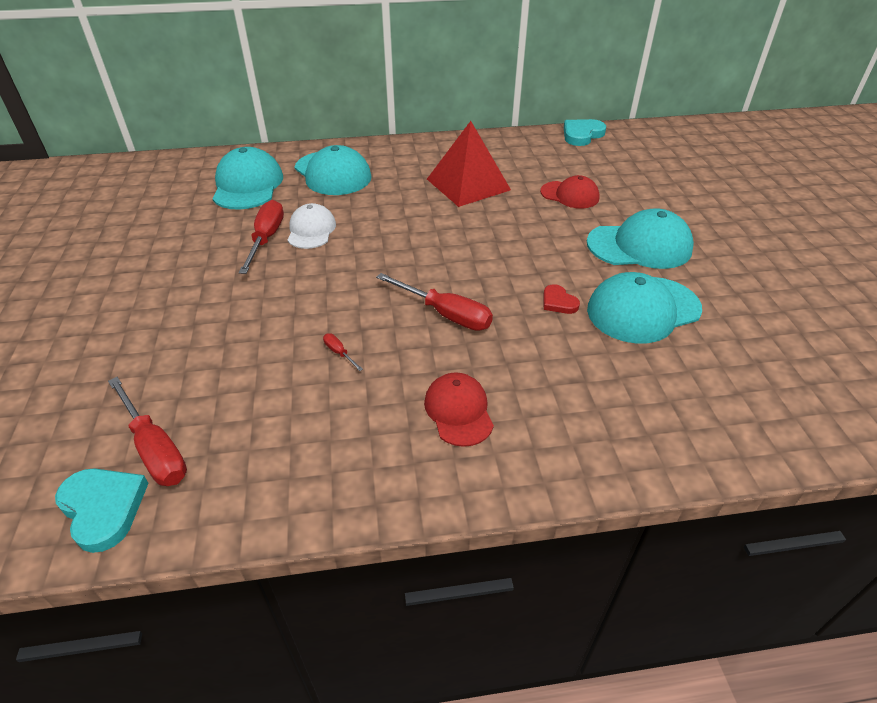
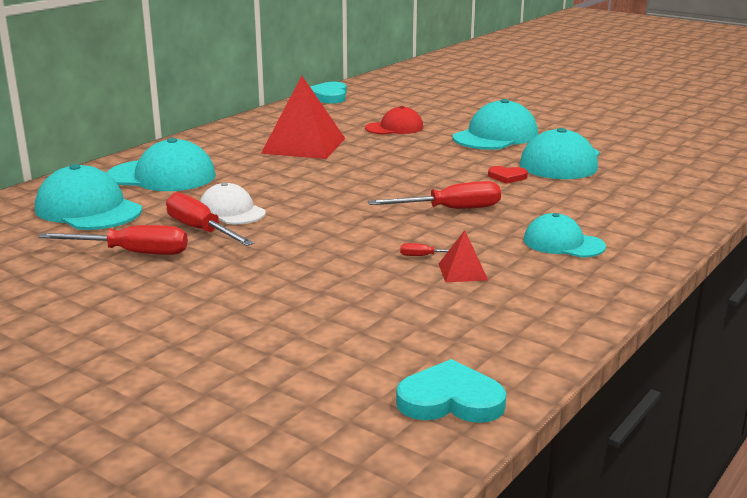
camera: 45 degrees left, 20 degrees down
red screwdriver [108,377,187,486] -> red screwdriver moved to [39,225,188,255]
red cap [424,372,494,447] -> turquoise cap [524,213,606,258]
none -> red pyramid [439,230,488,282]

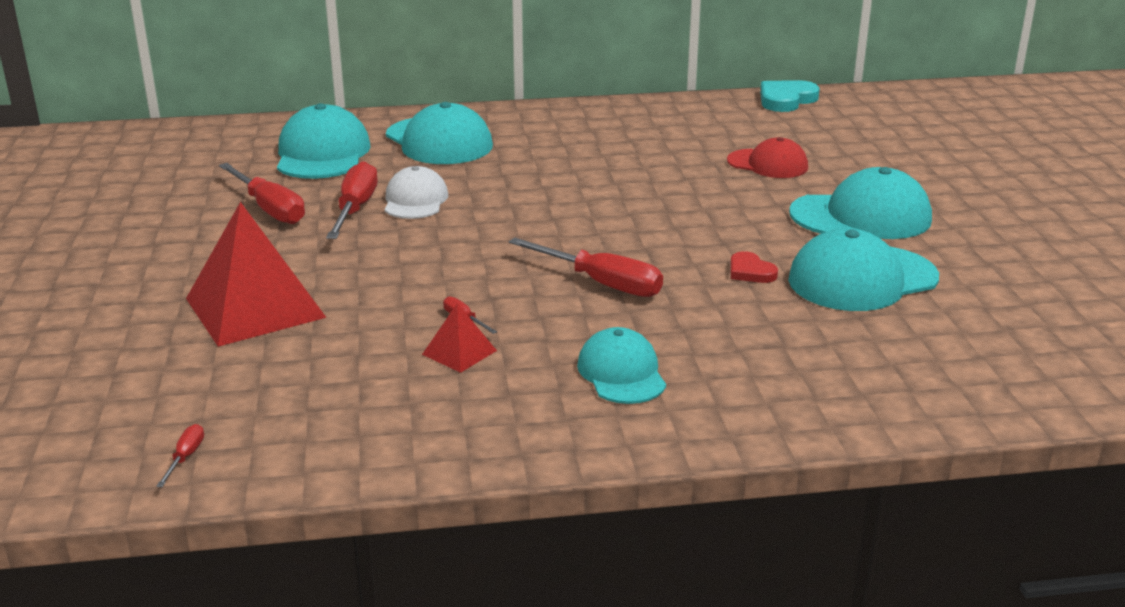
camera: 45 degrees right, 5 degrees up
red pyramid [261,76,346,159] -> red pyramid moved to [186,202,327,347]
turquoise heart [396,359,506,423] -> red screwdriver [156,424,204,487]

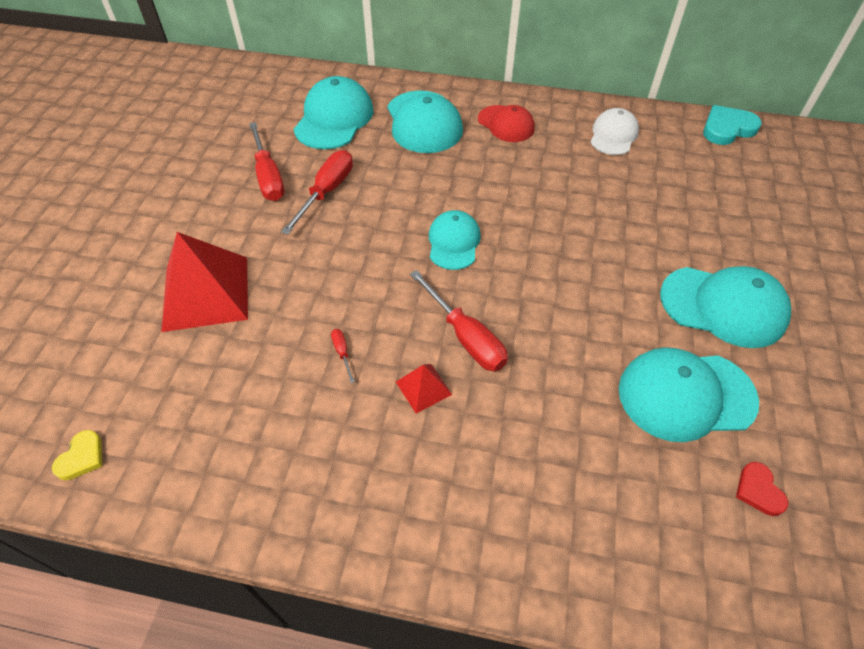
camera: 20 degrees right, 25 degrees up
red screwdriver [156,424,204,487] -> yellow heart [52,430,102,480]
white cap [385,166,448,219] -> white cap moved to [590,108,639,155]
red pyramid [422,303,497,373] -> red pyramid moved to [396,364,452,414]
turquoise cap [577,327,666,404] -> turquoise cap moved to [429,210,481,270]
red cap [727,137,808,178] -> red cap moved to [478,105,535,142]
red heart [730,251,778,283] -> red heart moved to [736,462,788,516]

